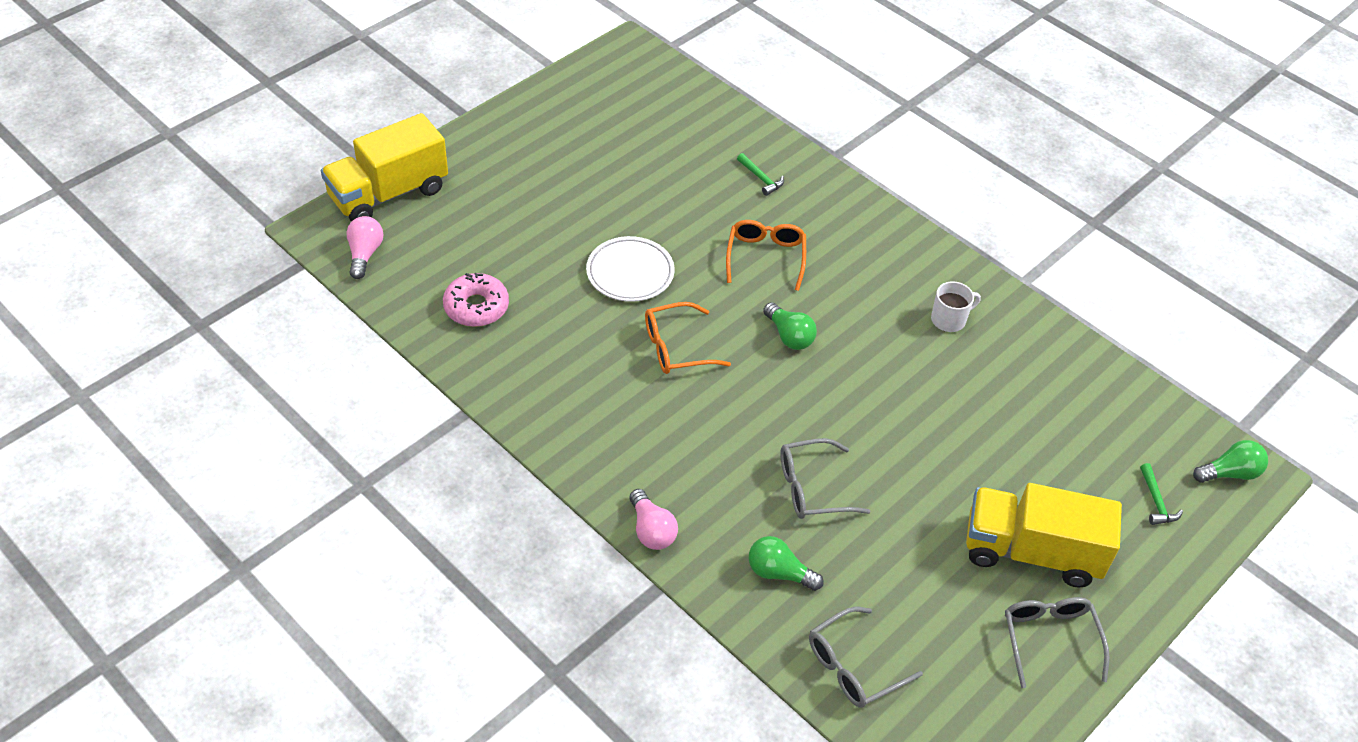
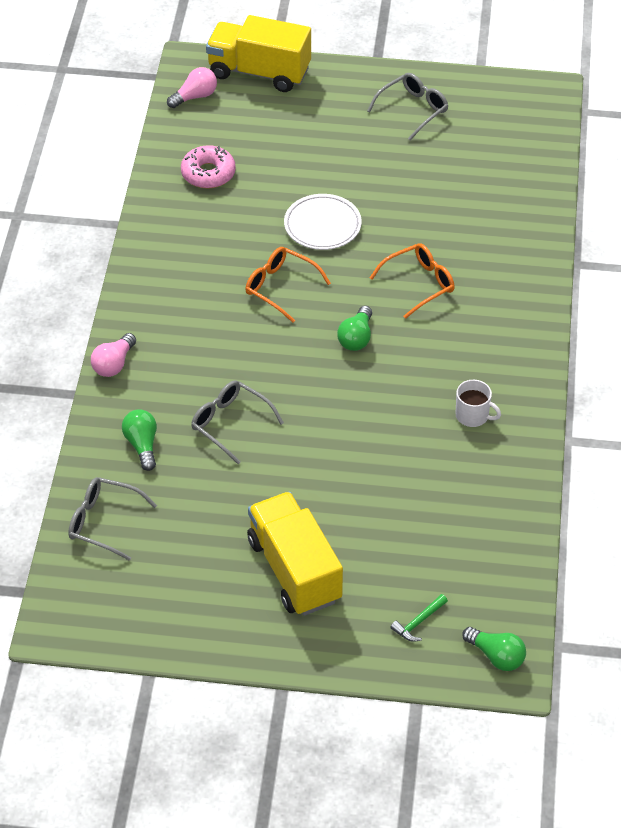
camera: 55 degrees right, 0 degrees up
green hammer [737,153,784,196] -> none
grey glasses [1005,597,1110,688] -> grey glasses moved to [367,73,448,140]

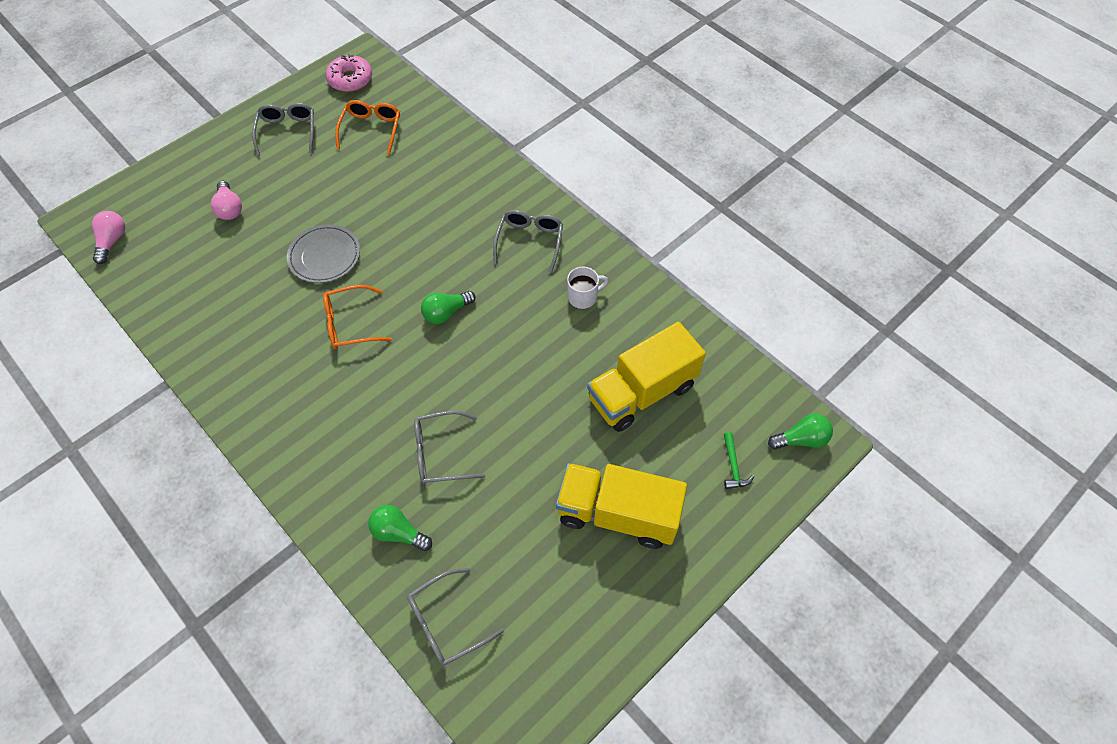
camera: 50 degrees left, 10 degrees up
pink light bulb [91,333,136,377] -> pink light bulb moved to [211,181,242,220]
pink donut [181,145,236,189] -> pink donut moved to [326,54,372,92]
yellow truck [206,15,311,92] -> yellow truck moved to [587,322,706,432]
white plate [284,194,362,250] -> grey plate [287,224,360,283]
green light bulb [337,306,372,351] -> green light bulb turned 90 degrees clockwise [421,291,476,324]
orange glasses [370,243,455,319] -> orange glasses moved to [335,100,400,155]
none -> grey glasses [493,210,563,273]

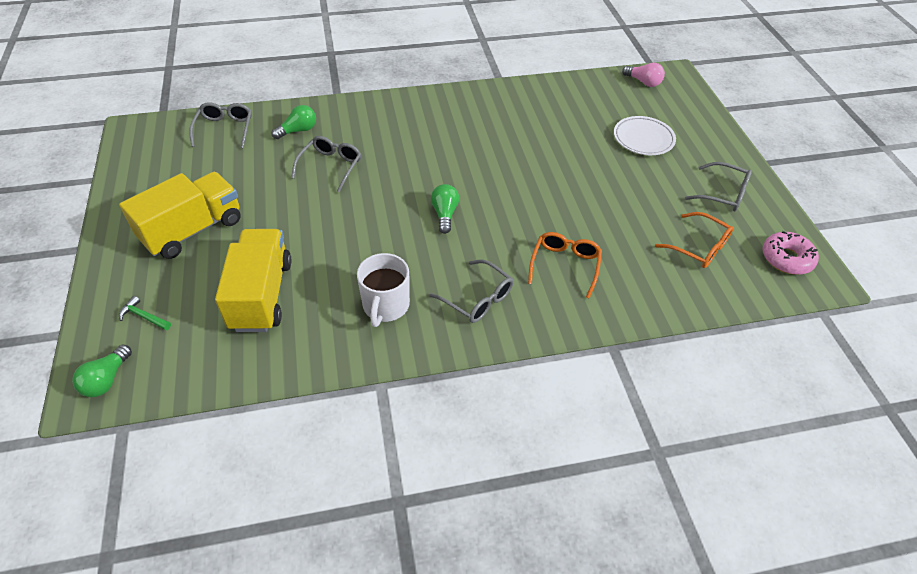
camera: 120 degrees right, 10 degrees down
pink light bulb [211,181,242,220] -> white plate [614,116,676,155]
grey plate [287,224,360,283] -> none
orange glasses [323,285,392,349] -> orange glasses moved to [528,232,602,298]
white mug [567,267,608,309] -> white mug [357,253,410,327], size x1.53

